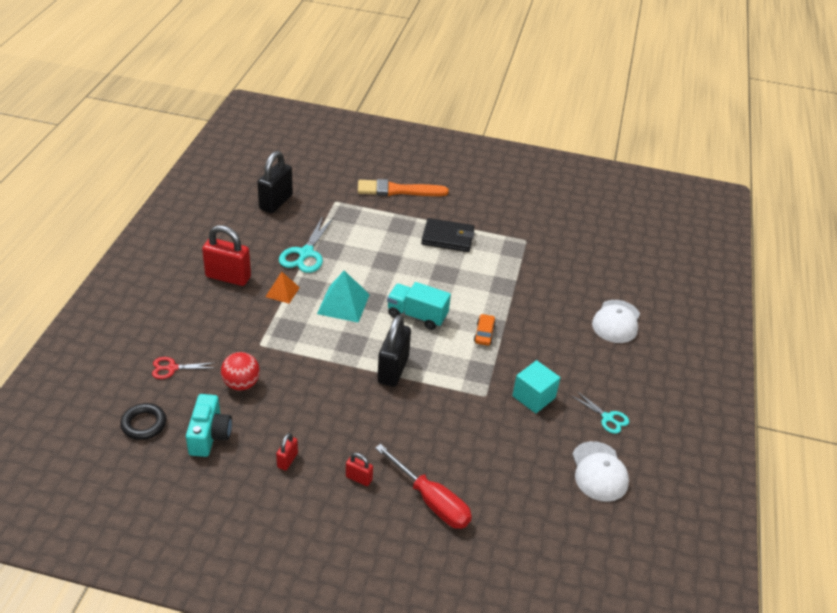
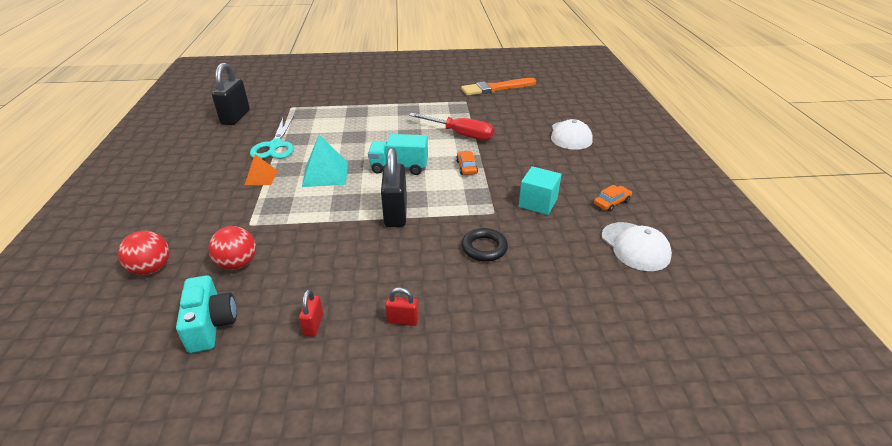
camera: 15 degrees left, 5 degrees down
black ring [120,403,166,440] -> black ring moved to [462,228,508,262]
red scissors [152,357,216,379] -> red ball [118,231,169,275]
red padlock [202,225,251,286] -> none
orange brush [358,179,449,196] -> orange brush moved to [461,78,536,96]
red screwdriver [375,444,472,529] -> red screwdriver moved to [409,113,494,140]
black wallet [421,218,475,252] -> none
turquoise scissors [572,392,629,434] -> orange car [594,185,632,212]

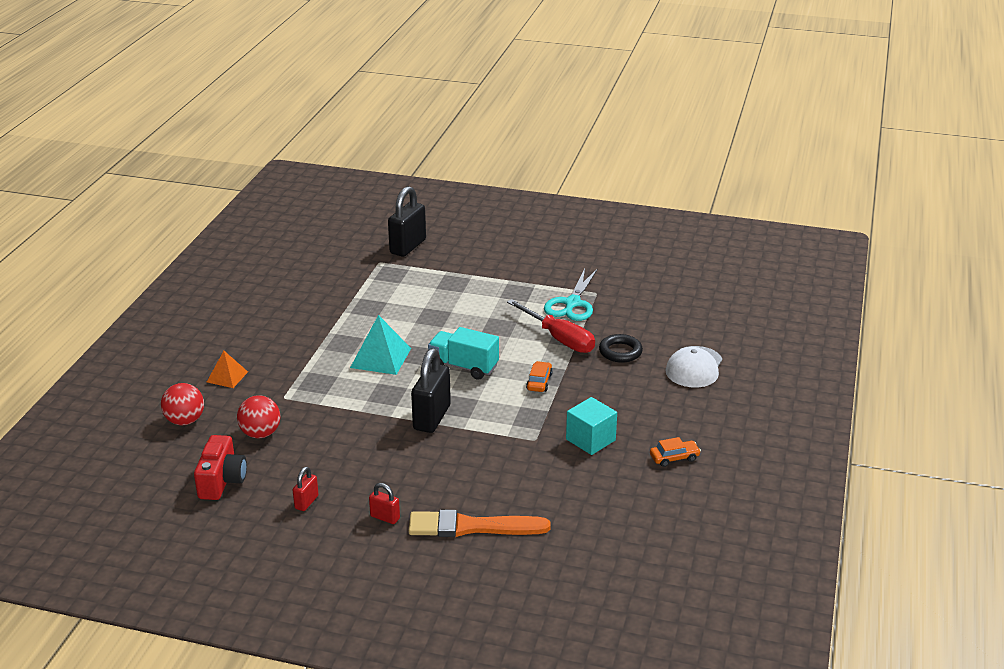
camera: 20 degrees right, 5 degrees down
turquoise camera [176,275,237,353] -> red camera [194,435,247,500]
black padlock [212,63,250,125] -> black padlock moved to [388,186,426,257]
orange pyramid [245,154,277,185] -> orange pyramid moved to [207,351,248,388]
turquoise scissors [250,116,294,159] -> turquoise scissors moved to [544,268,598,321]
orange brush [461,78,536,96] -> orange brush moved to [409,510,551,537]
black ring [462,228,508,262] -> black ring moved to [599,334,643,363]
white cap [601,222,672,271] -> none

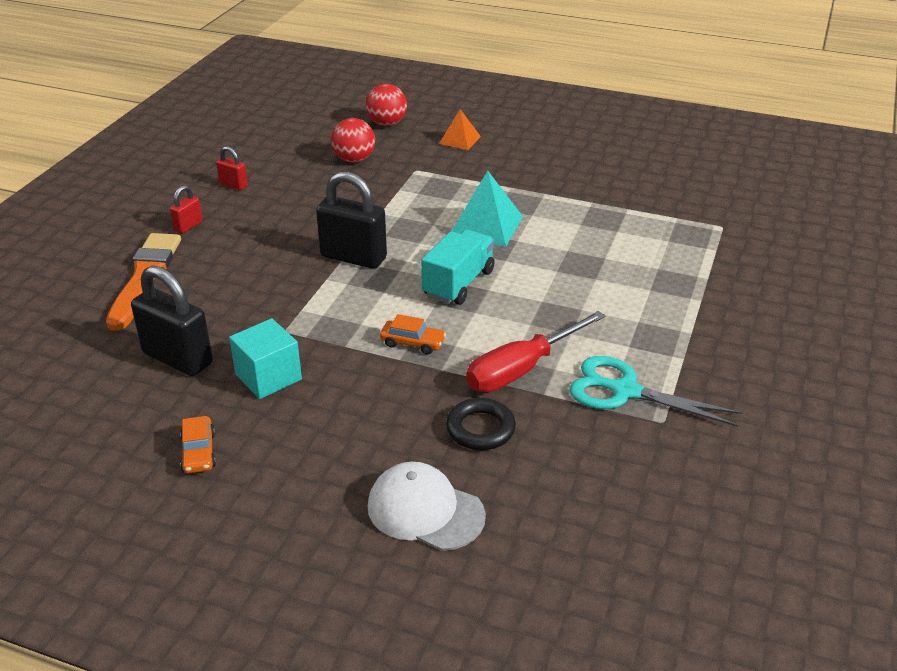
camera: 95 degrees right, 5 degrees up
red camera [194,435,247,500] -> none
black padlock [388,186,426,257] -> black padlock moved to [131,265,213,376]

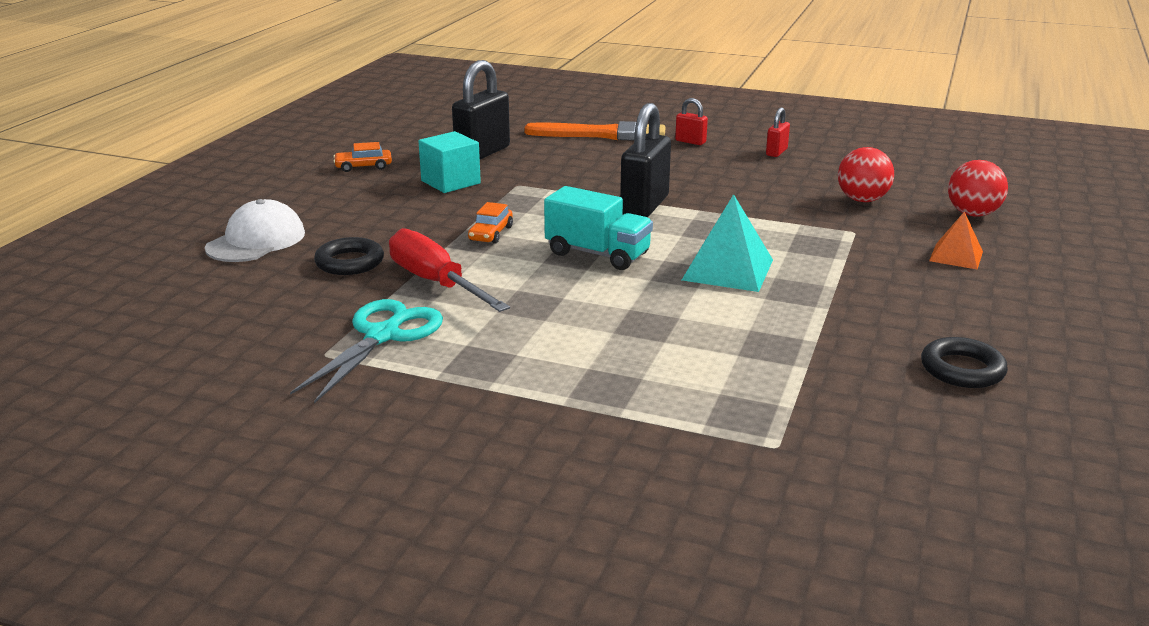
camera: 90 degrees right, 10 degrees down
none -> black ring [921,337,1008,388]

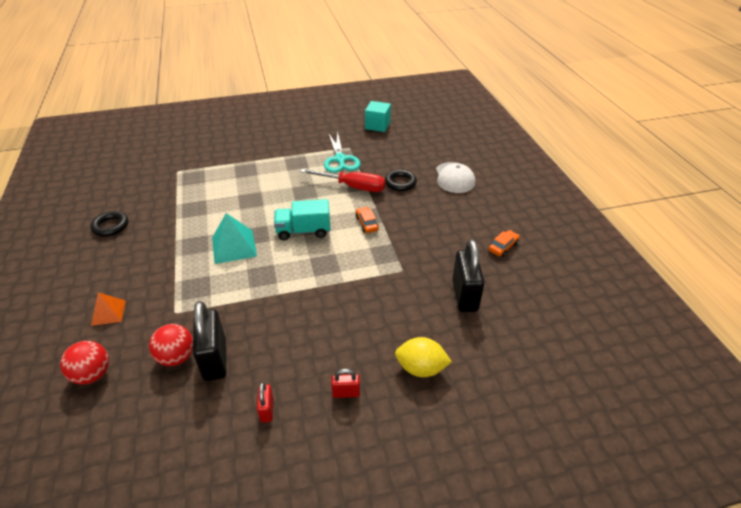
camera: 145 degrees right, 15 degrees up
turquoise cube [418,131,481,193] -> turquoise cube moved to [365,101,391,132]
orange brush [524,121,665,141] -> yellow lemon [395,337,452,377]
black padlock [620,103,671,217] -> black padlock moved to [193,301,226,381]

